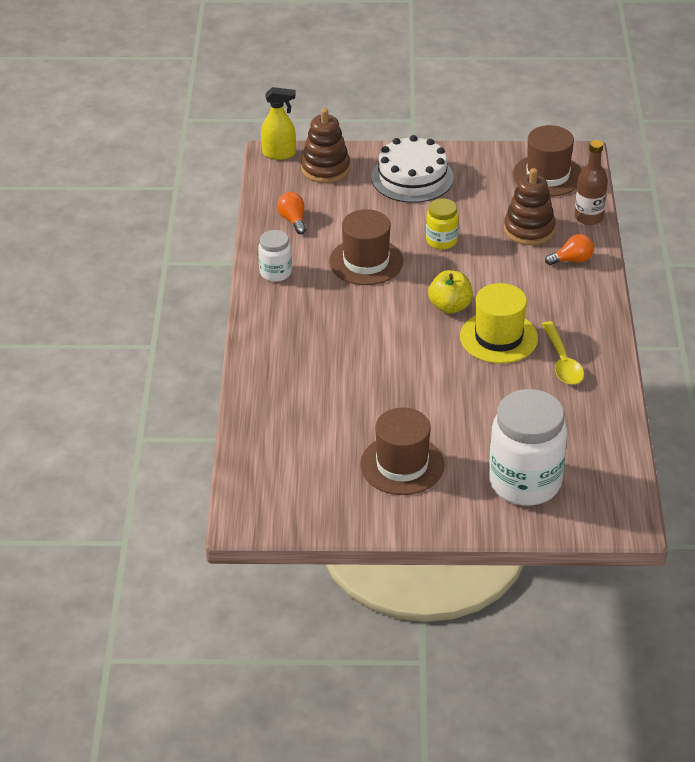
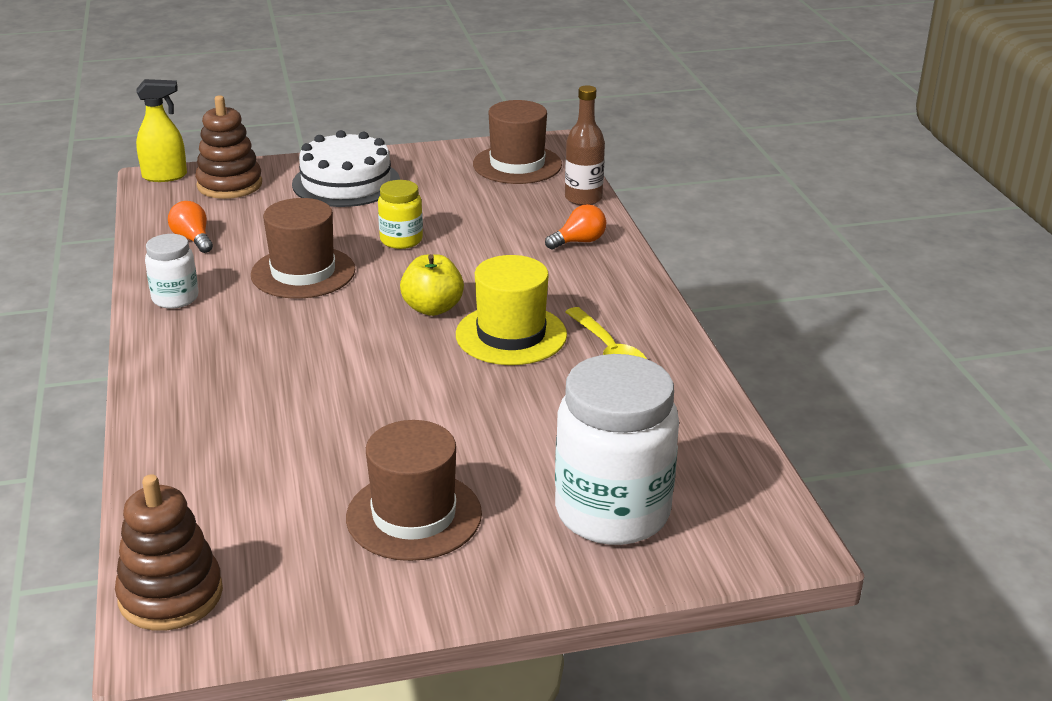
camera: 15 degrees left, 10 degrees down
brown stacking toy [504,168,556,245] -> brown stacking toy moved to [115,474,223,631]

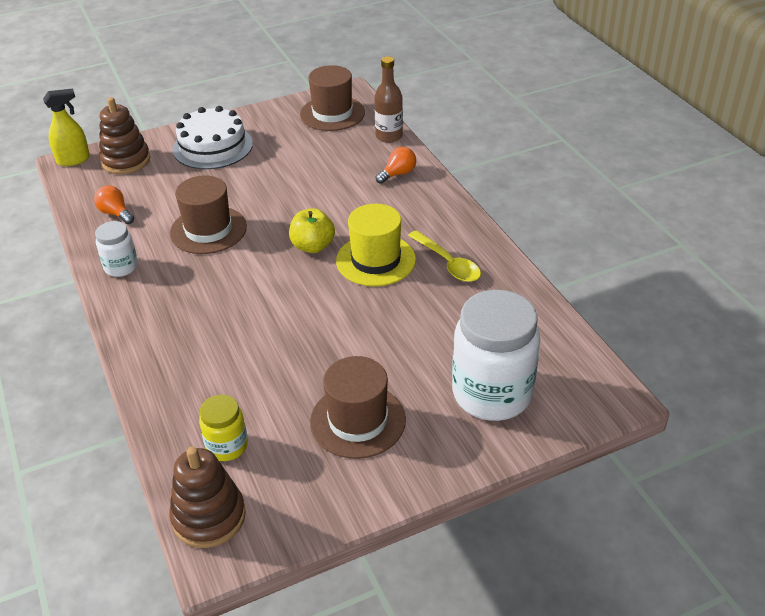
camera: 10 degrees left, 10 degrees up
yellow jar [378,180,423,249] -> yellow jar moved to [199,394,248,461]

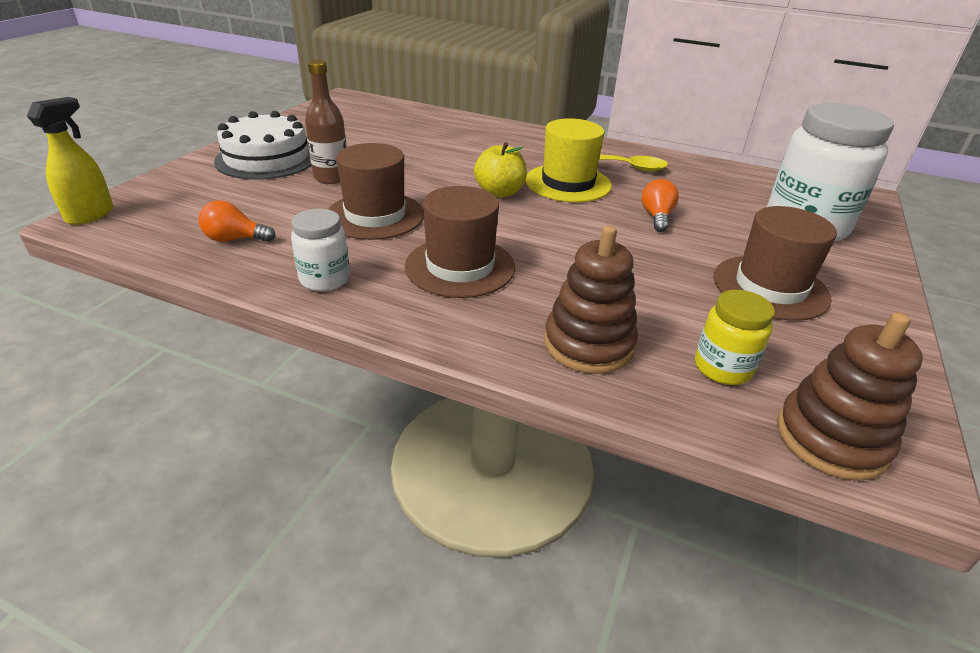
camera: 45 degrees left, 5 degrees down
brown stacking toy [99,97,150,174] -> brown stacking toy moved to [544,225,638,374]
brown hat [300,65,365,131] -> brown hat moved to [405,186,515,298]
brown bottle [374,56,403,143] -> brown bottle moved to [305,60,347,184]
orange light bulb [376,147,416,184] -> orange light bulb moved to [641,179,679,232]

